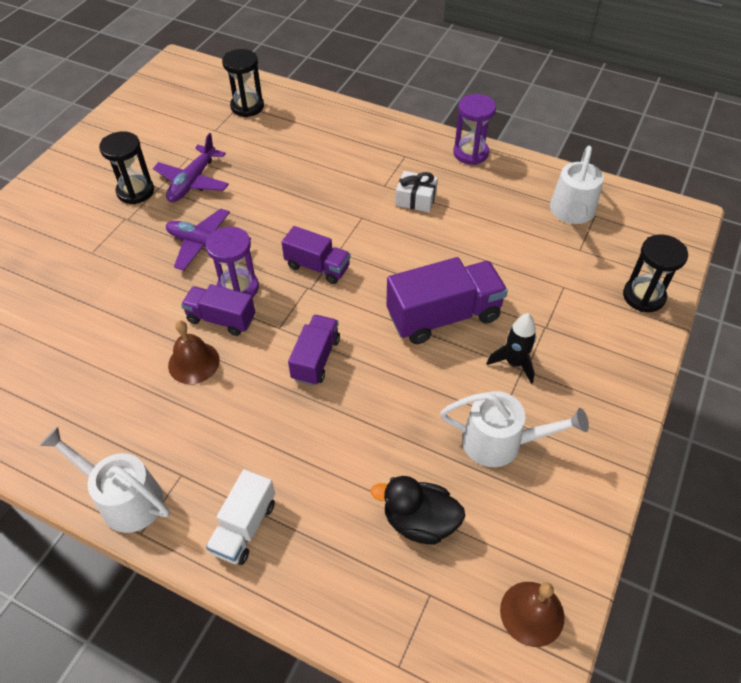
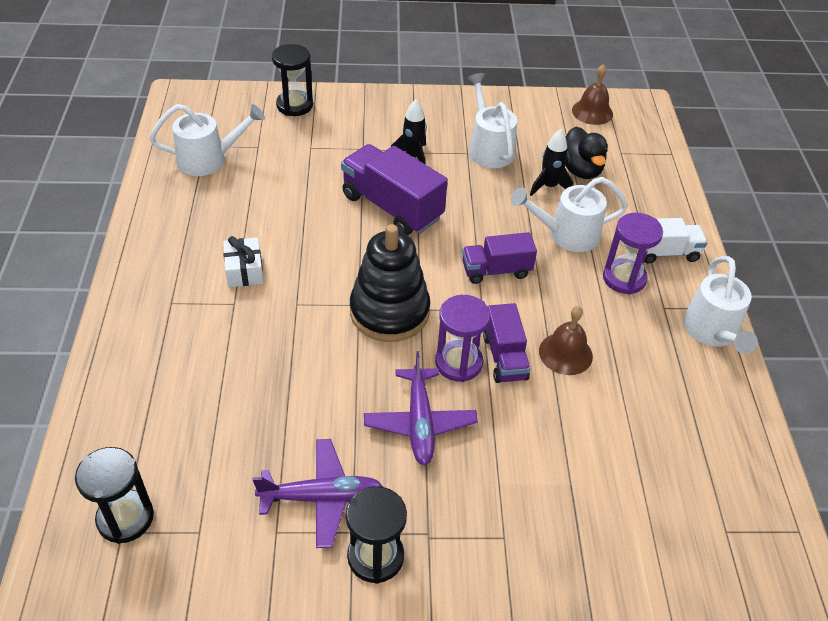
camera: 120 degrees left, 5 degrees down
purple truck [282,226,351,284] -> black stacking toy [350,224,430,342]
purple hourglass [453,94,496,165] -> purple hourglass moved to [603,213,663,295]
none -> white watering can [511,177,628,252]
none -> black rocket [530,129,574,196]

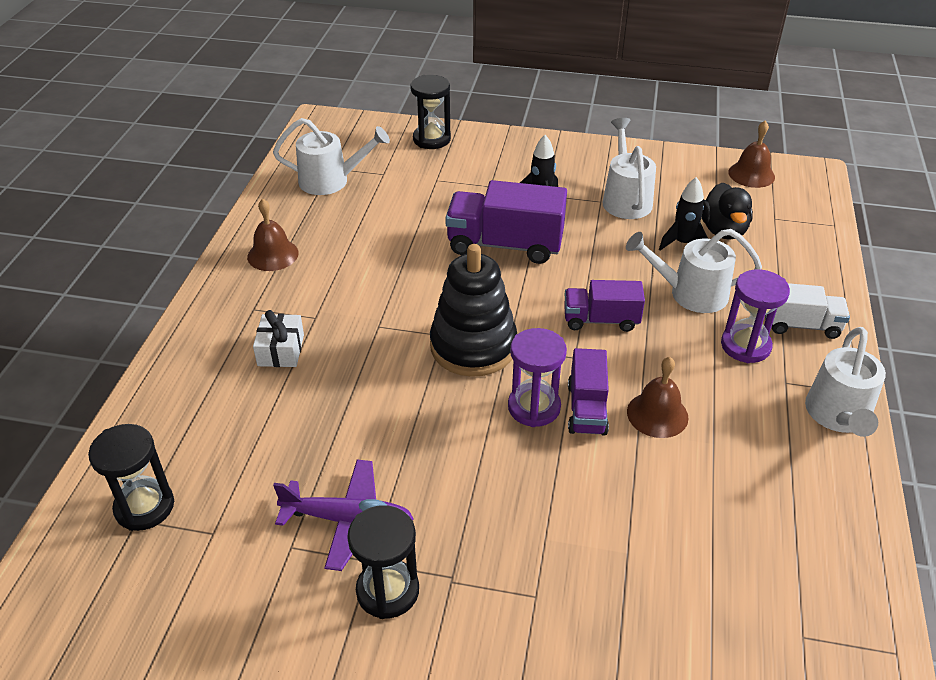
camera: 15 degrees right, 5 degrees down
white gift [223,236,264,287] -> white gift moved to [253,310,304,367]
purple truck [341,144,448,235] -> purple truck turned 45 degrees counterclockwise [445,180,567,264]
purple plane [364,351,478,465] -> none
none -> brown bell [247,199,299,271]

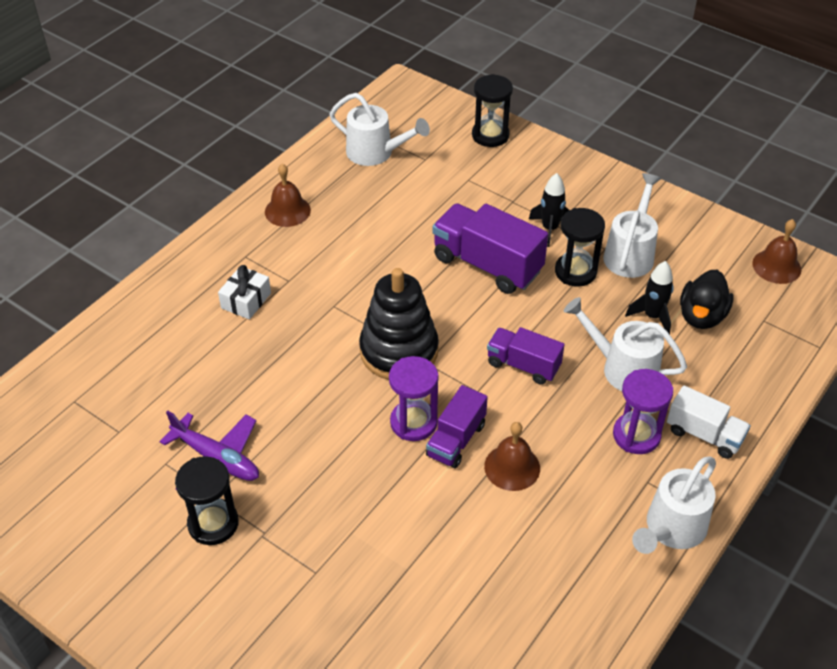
camera: 25 degrees right, 5 degrees up
black hourglass [88,424,174,531] -> black hourglass moved to [555,208,605,287]

